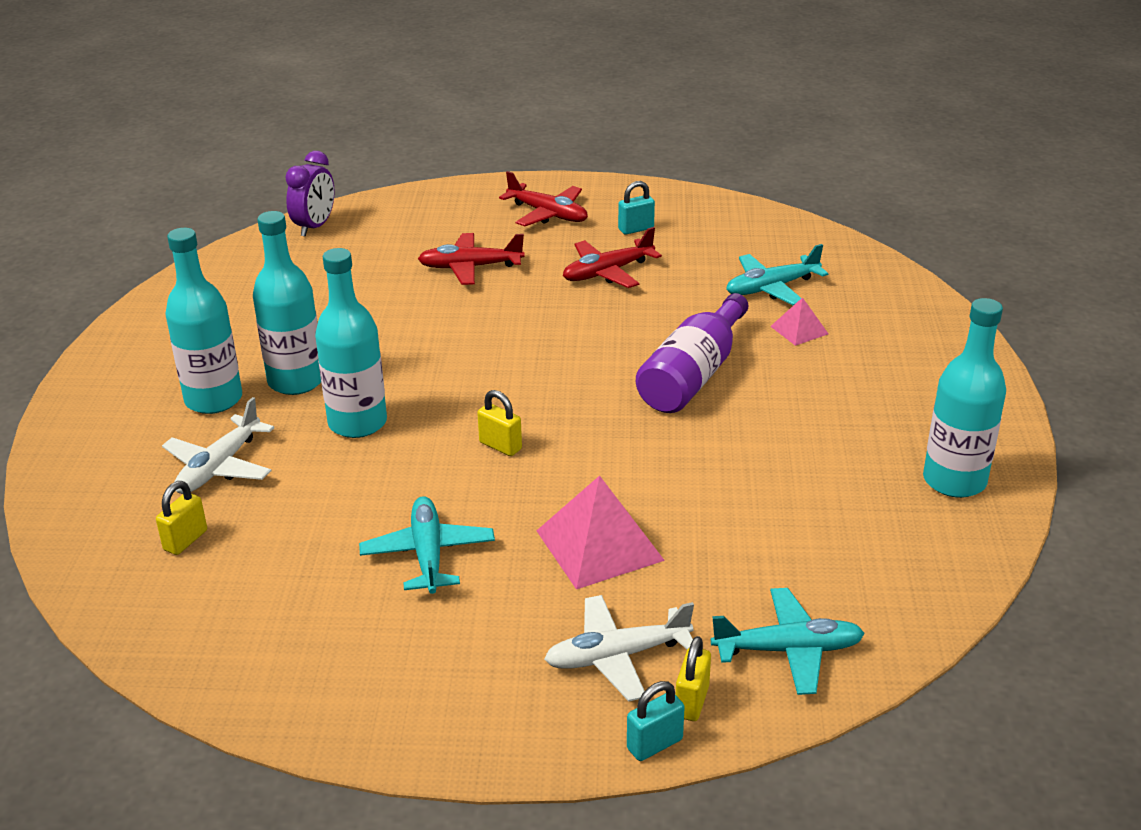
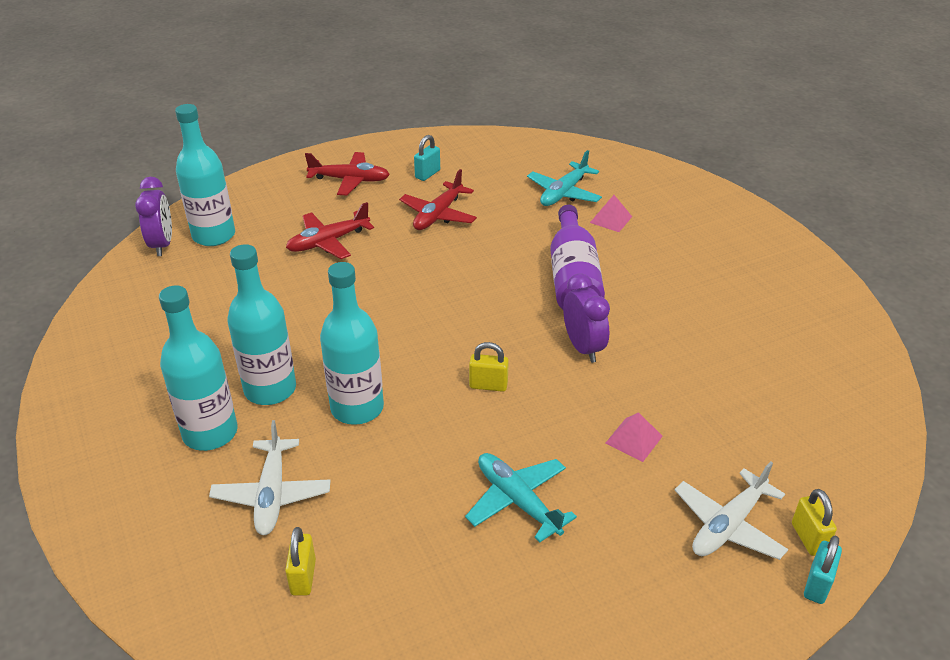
camera: 30 degrees left, 5 degrees up
pink pyramid [536,475,665,589] -> pink pyramid [605,412,663,462], size x0.53
turquoise plane [711,588,865,695] -> none
turquoise bottle [923,298,1006,498] -> turquoise bottle moved to [175,104,235,246]
none -> purple clock [563,273,610,363]

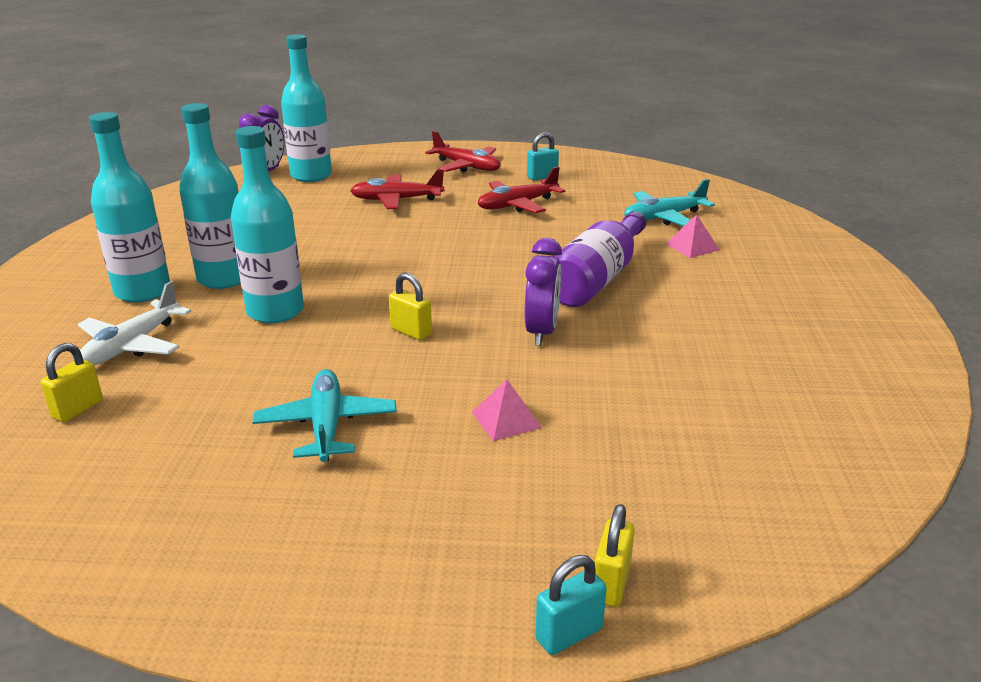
camera: 30 degrees right, 10 degrees down
white plane [675,461,788,560] -> none

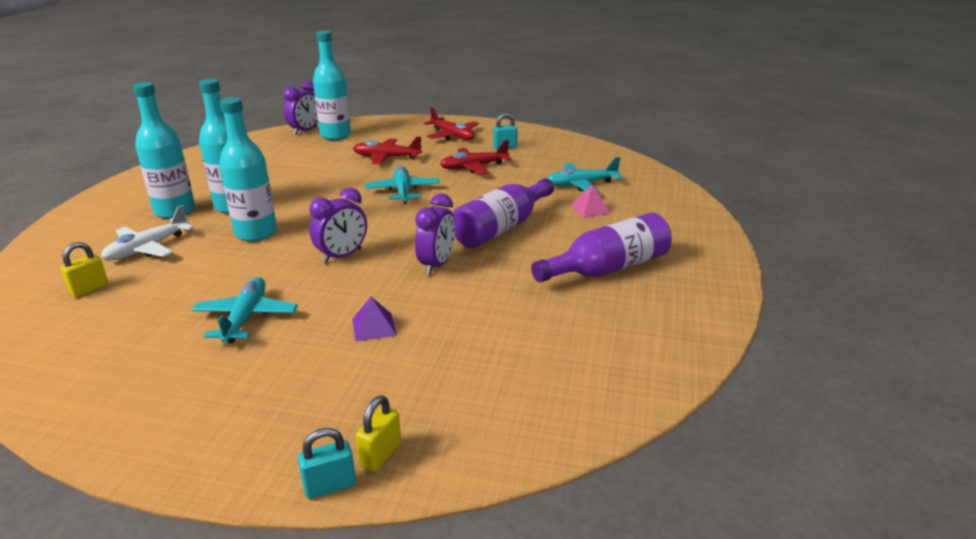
camera: 10 degrees right, 0 degrees up
yellow padlock [389,273,432,340] -> purple clock [309,188,367,263]
pink pyramid [472,379,542,441] -> purple pyramid [352,297,397,342]
none -> turquoise plane [365,166,440,204]
none -> purple bottle [531,213,672,282]

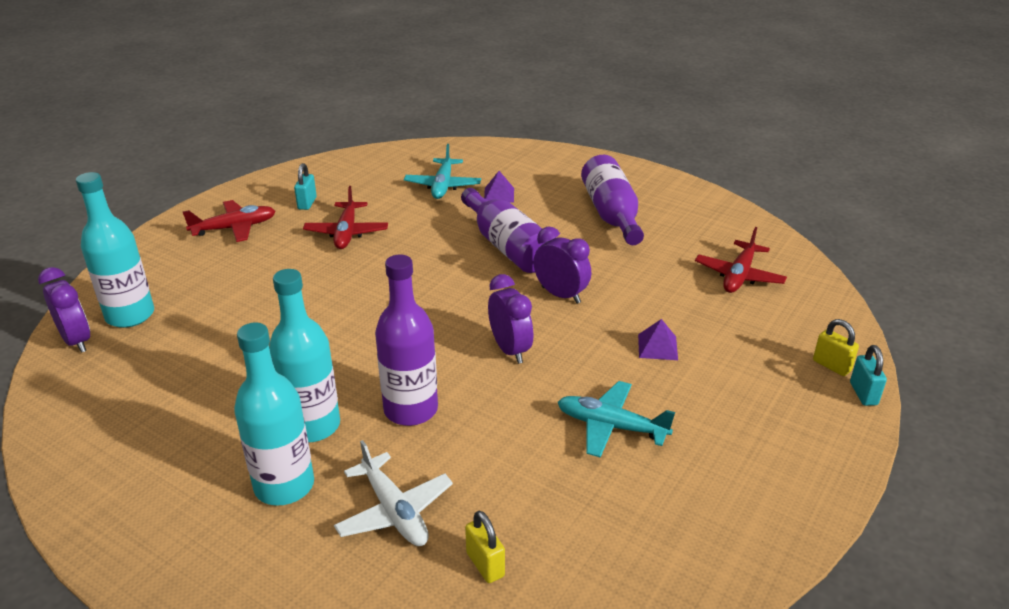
camera: 70 degrees left, 5 degrees up
turquoise bottle [219,97,277,241] -> purple bottle [375,254,438,426]
red plane [353,137,422,164] -> red plane moved to [695,227,787,293]
turquoise plane [365,166,440,204] -> none
pink pyramid [570,184,611,218] -> purple pyramid [484,171,514,202]

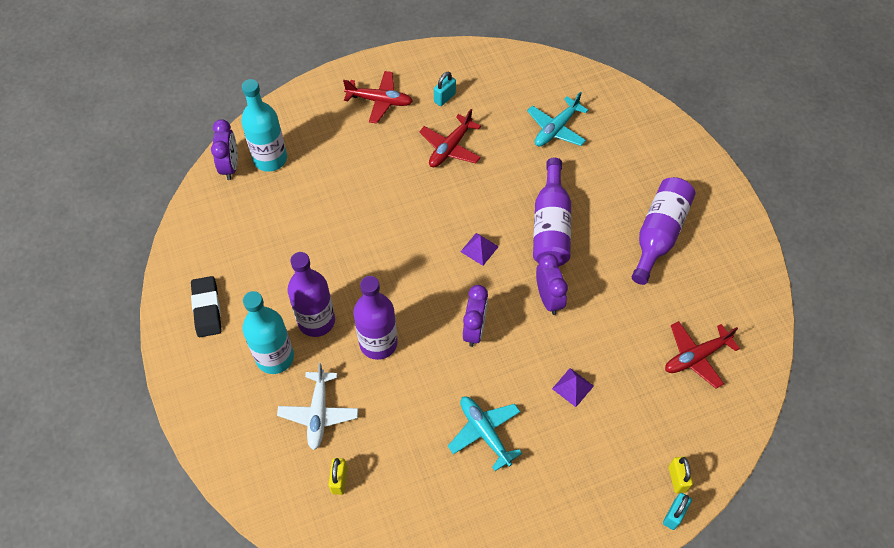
camera: 35 degrees right, 25 degrees up
turquoise bottle [269,269,340,442] -> purple bottle [287,252,335,337]
purple pyramid [484,171,514,202] -> purple pyramid moved to [461,233,499,266]
none -> black eraser [191,276,221,337]

